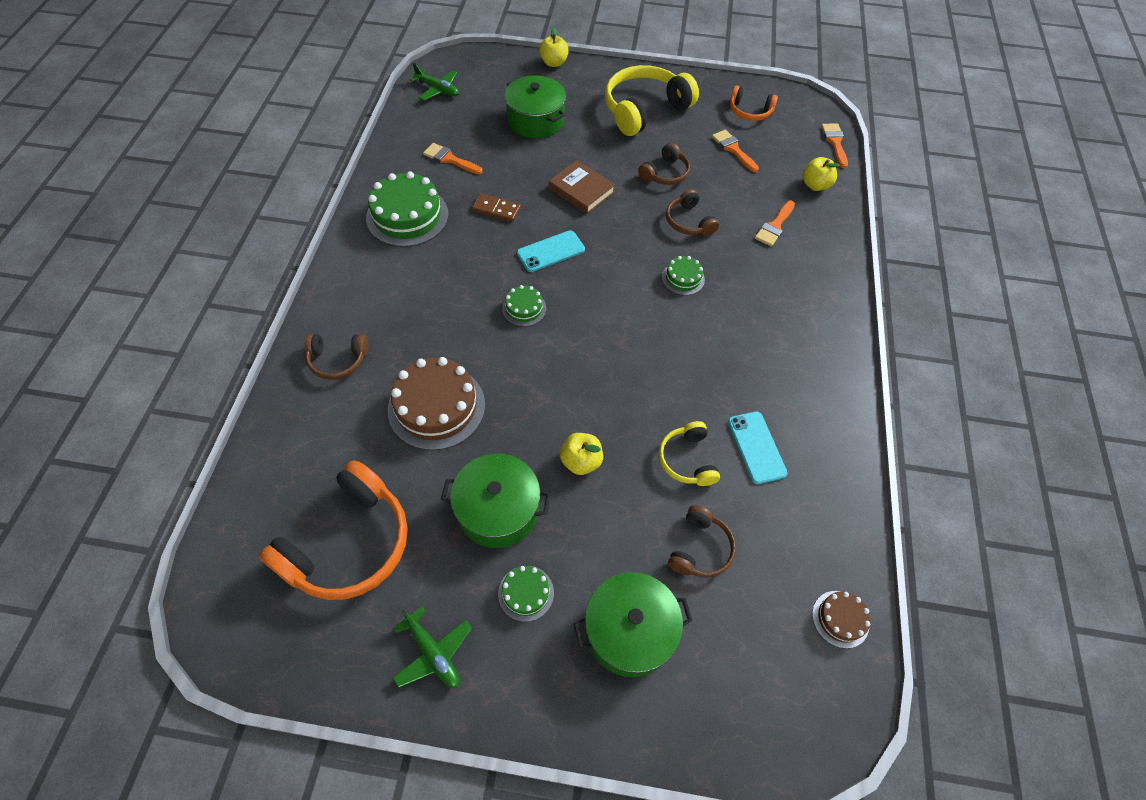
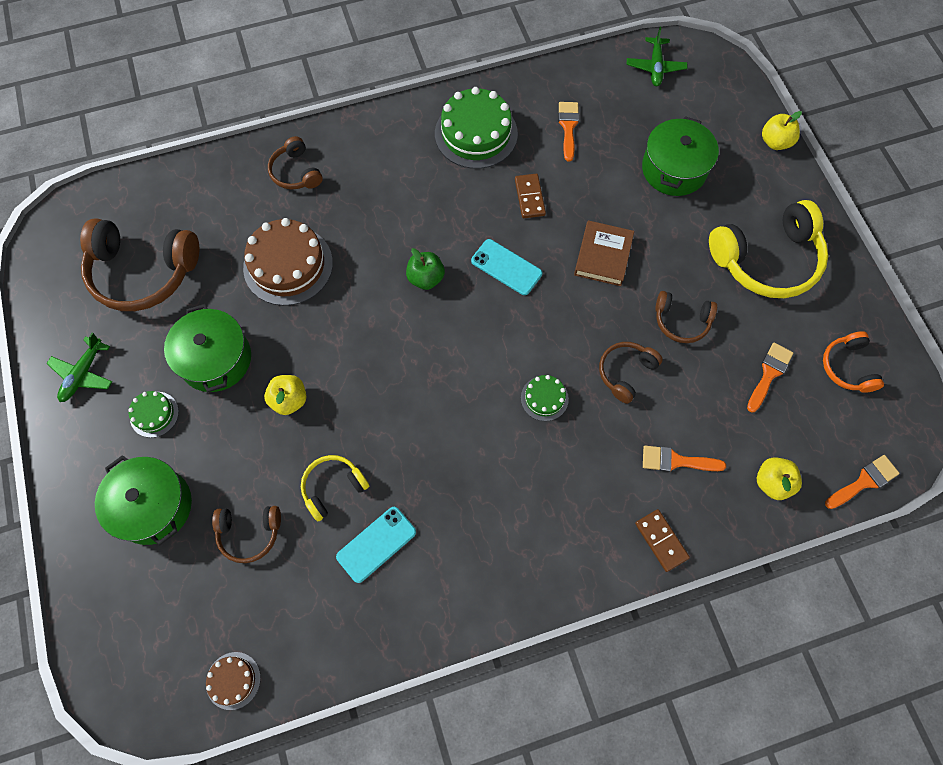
camera: 65 degrees right, 10 degrees up
orange headphones [259,460,408,600] -> brown headphones [80,218,199,311]
green cake [502,285,546,327] -> green apple [406,248,445,290]
yellow headphones [605,65,699,136] -> yellow headphones turned 135 degrees clockwise [709,200,828,298]
none -> brown domino [635,509,690,572]

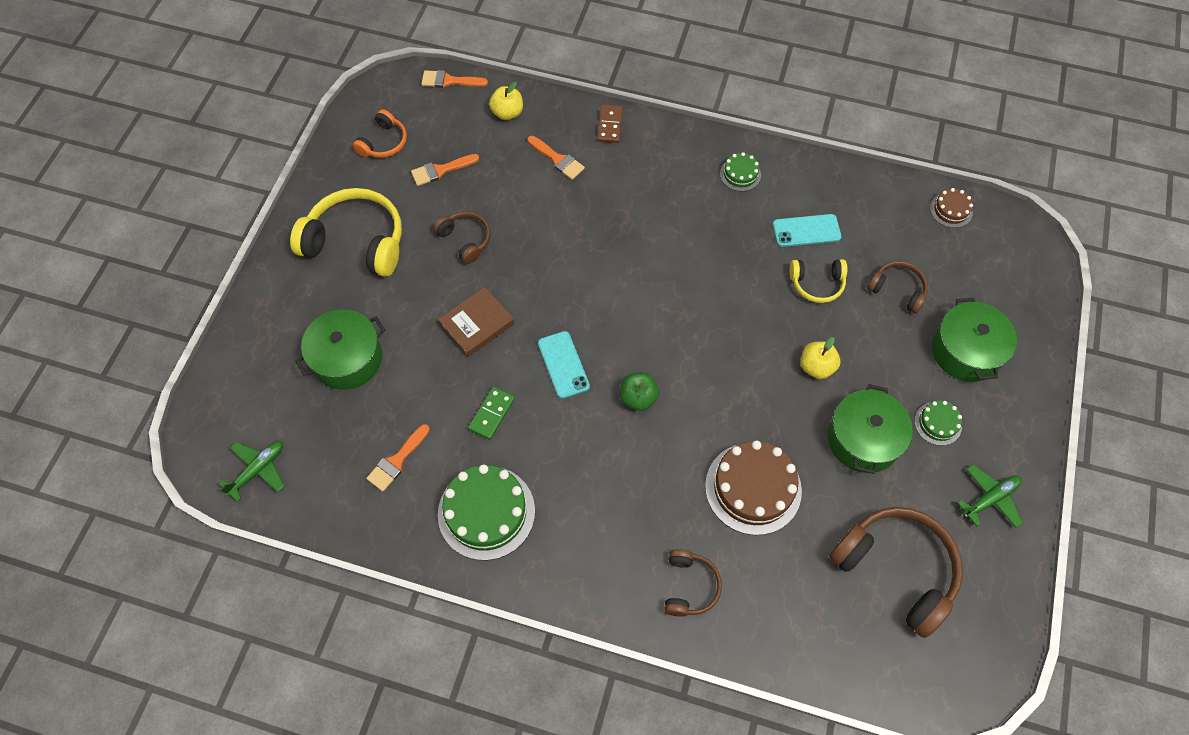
camera: 145 degrees left, 5 degrees down
brown domino [515,174,546,218] -> green domino [468,387,515,440]
green cake [521,375,569,421] -> green cake moved to [720,152,761,191]
brown headphones [599,342,663,404] -> none
yellow apple [762,111,802,150] -> none

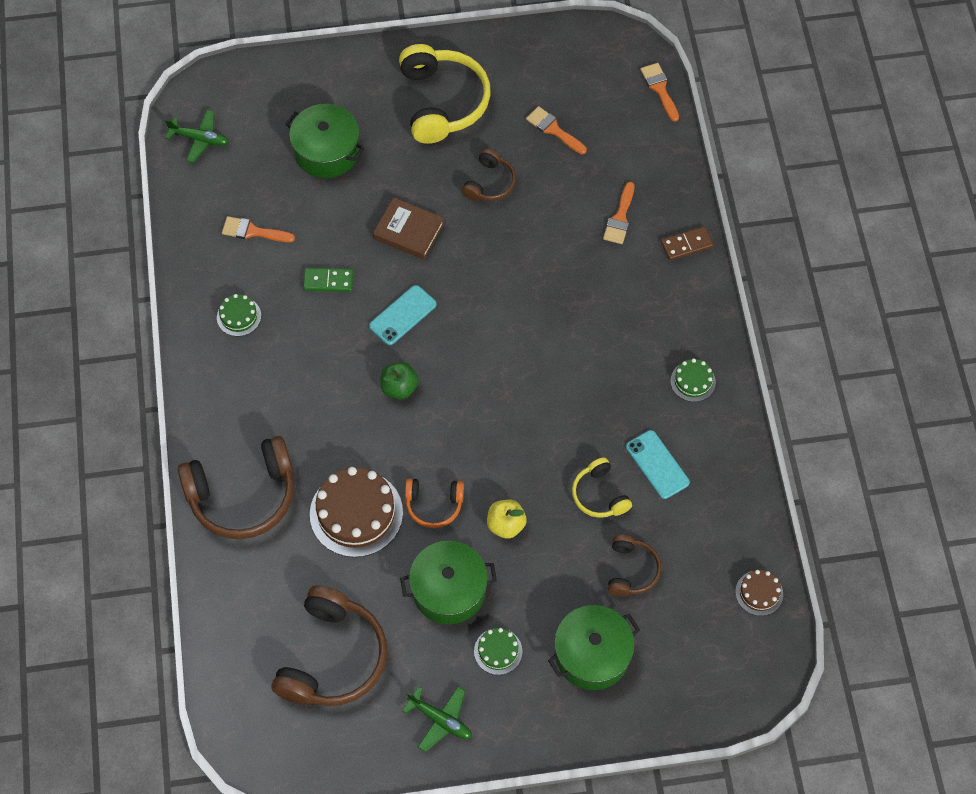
camera: 65 degrees right, 0 degrees up
orange headphones [353,109,407,158] -> orange headphones moved to [405,479,464,528]
green cake [438,464,535,560] -> green cake [217,294,261,336], size x0.50
yellow apple [489,81,523,120] -> none
brown headphones [664,549,722,617] -> brown headphones [178,436,294,539], size x1.89

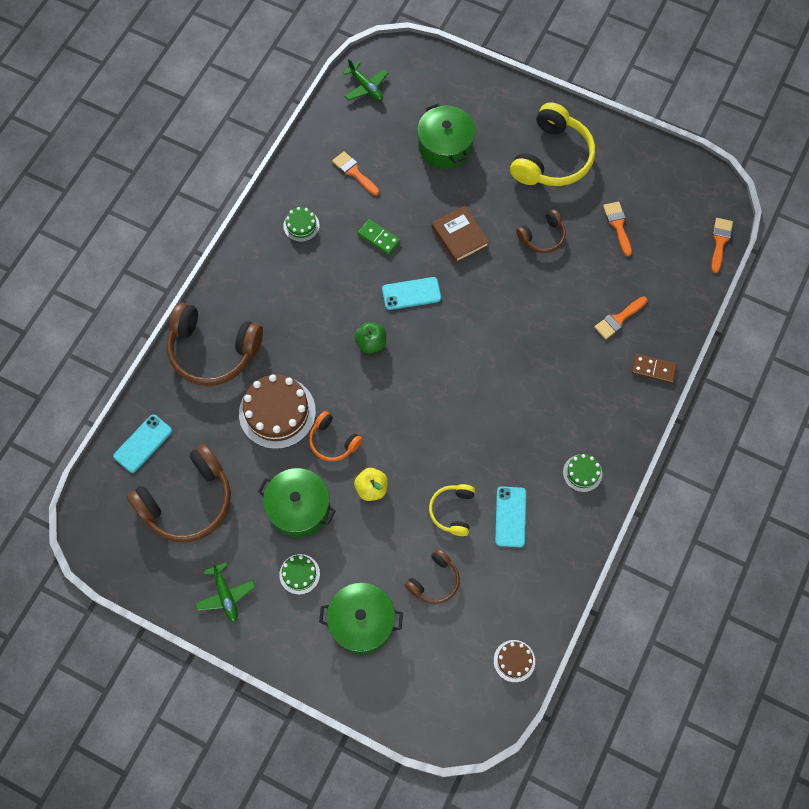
camera: 35 degrees right, 5 degrees up
none -> turquoise phone [113,415,172,473]

